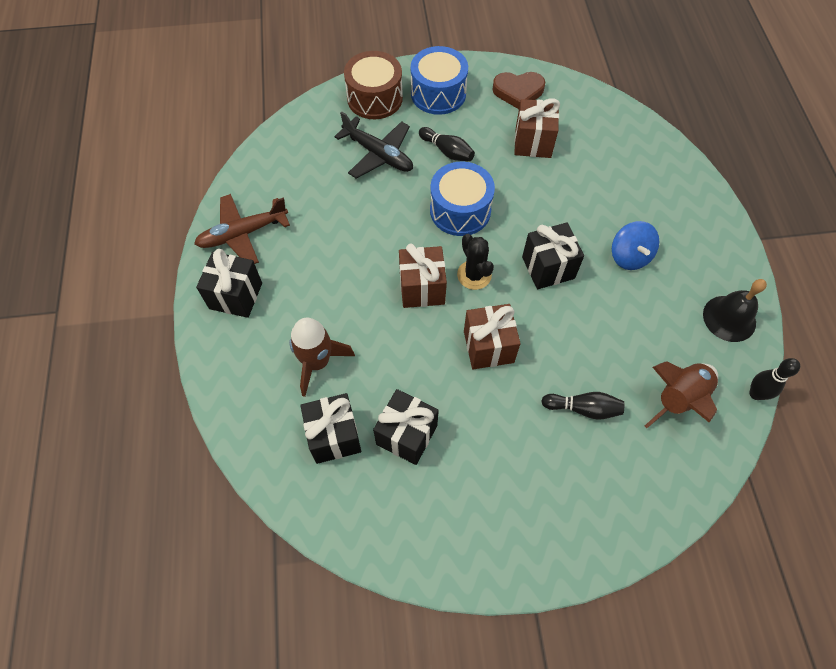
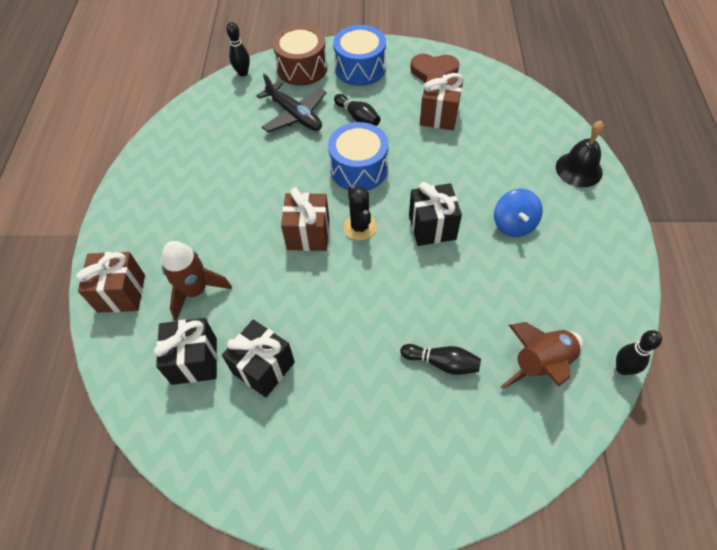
camera: 10 degrees right, 5 degrees down
brown plane [194,194,290,264] -> none
black gift [196,249,262,318] -> none
brown gift [464,304,521,369] -> brown gift moved to [76,252,145,313]
black bell [703,279,767,342] -> black bell moved to [556,121,604,187]
none -> black bowling pin [226,22,250,77]

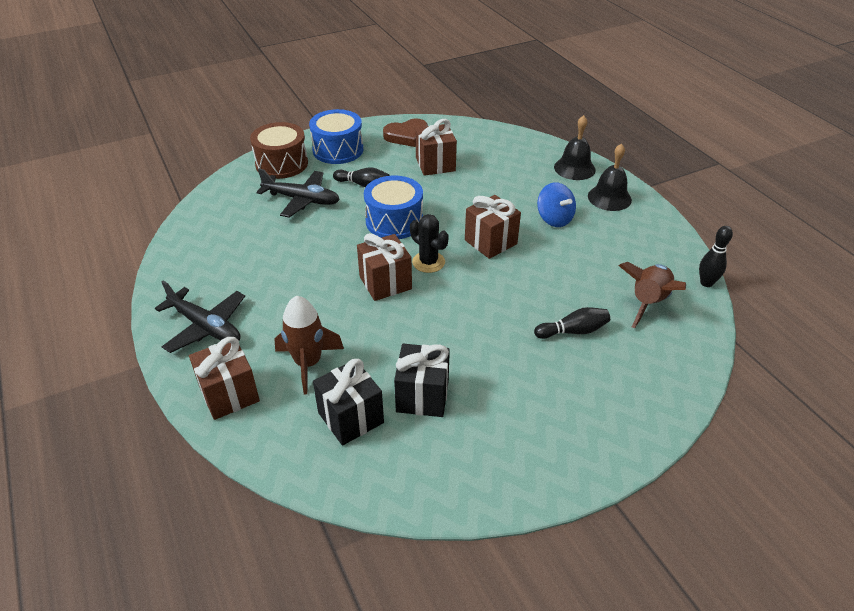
camera: 30 degrees left, 15 degrees down
black bowling pin [226,22,250,77] -> none
black gift [409,182,462,246] -> brown gift [465,195,521,259]
none -> black plane [155,281,245,353]
none -> black bell [588,143,632,211]

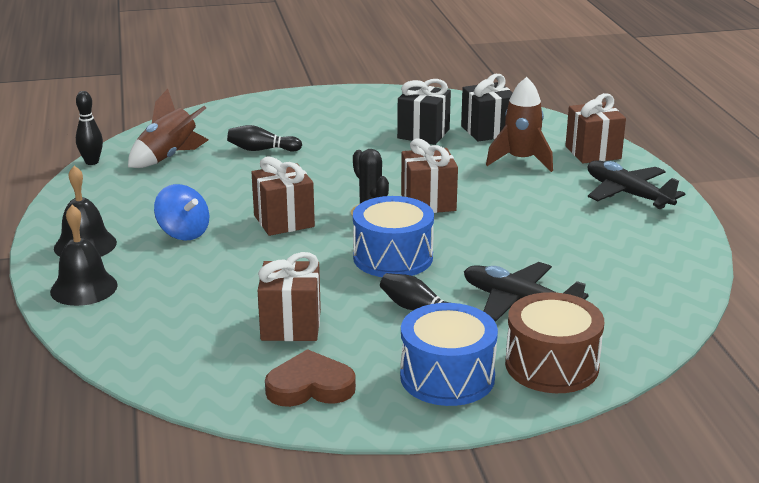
camera: 165 degrees left, 15 degrees down
blue spinning top [537,182,576,227] -> blue spinning top turned 150 degrees clockwise [154,184,209,240]

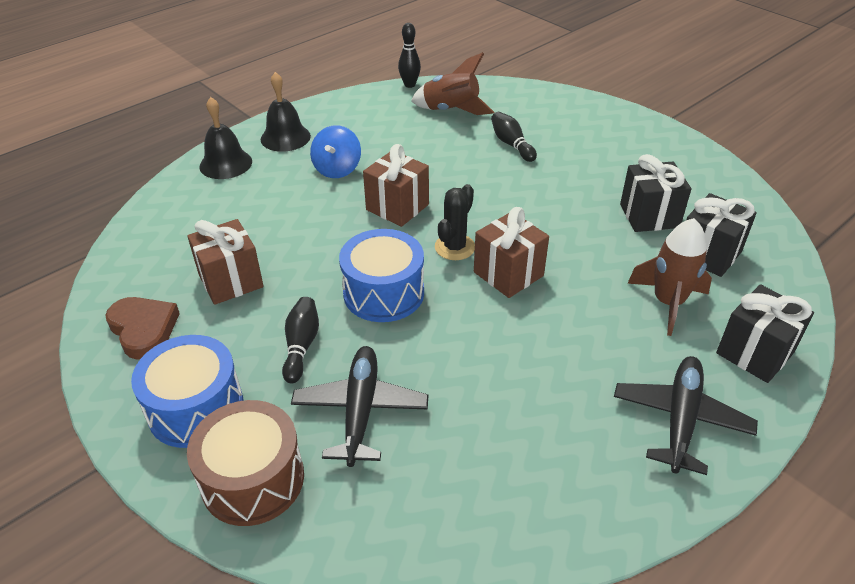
camera: 60 degrees right, 15 degrees up
brown gift [565,93,626,163] -> black gift [716,284,814,383]

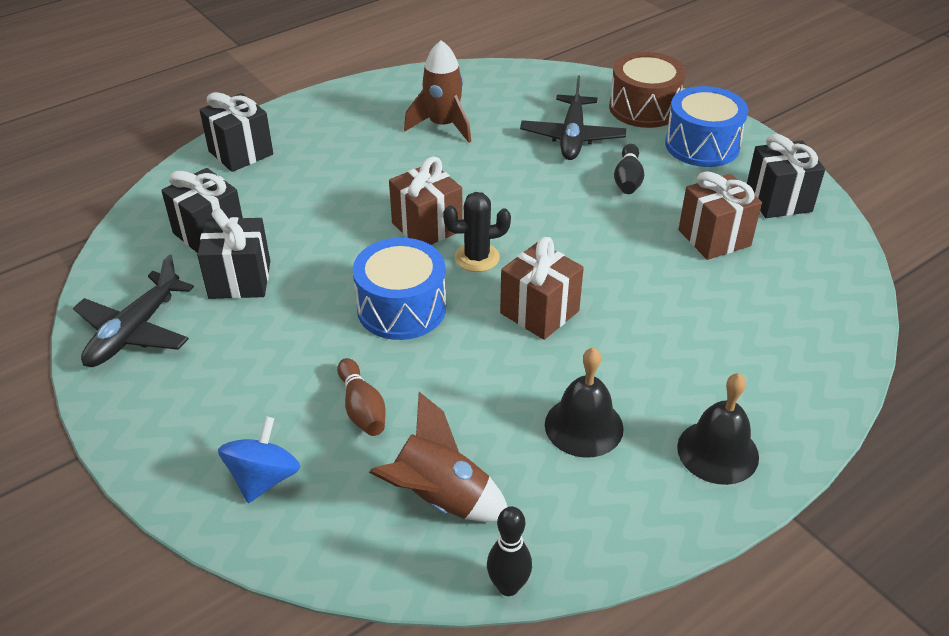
camera: 175 degrees left, 0 degrees up
brown heart [105,297,180,360] -> black gift [747,134,825,218]
black bell [199,97,252,179] -> black bell moved to [545,348,624,458]
blue spinning top [310,125,361,178] -> blue spinning top moved to [218,416,300,503]
blue drum [339,229,424,322] -> blue drum moved to [353,238,446,340]
black cactus [435,184,475,260] -> black cactus turned 45 degrees clockwise [443,192,511,272]
black bowling pin [491,112,537,162] -> brown bowling pin [337,358,385,436]
black plane [614,356,758,475] -> black plane moved to [73,254,194,367]
brown rocket [627,218,712,336] -> brown rocket moved to [404,40,471,143]

